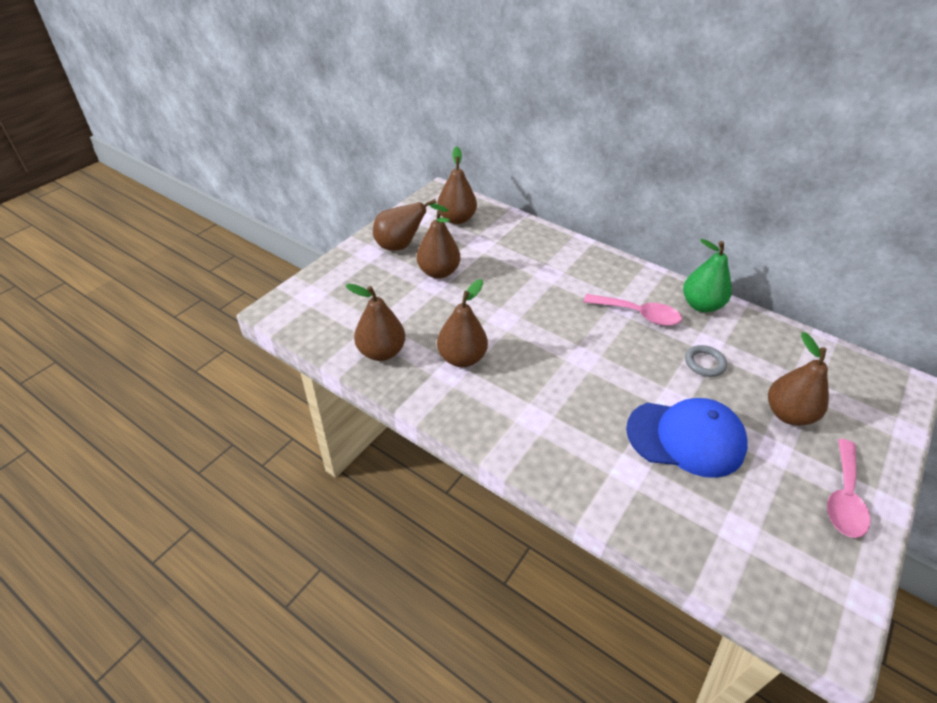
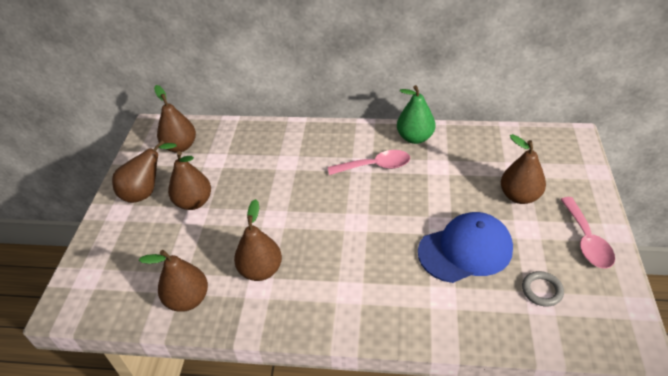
camera: 25 degrees left, 0 degrees up
grey ring [685,345,727,377] -> grey ring moved to [522,271,564,307]

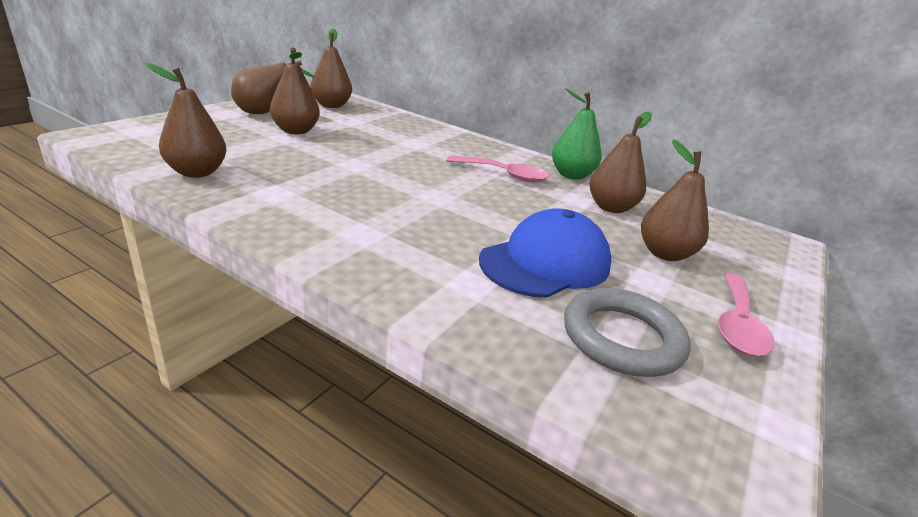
camera: 20 degrees right, 15 degrees down
brown pear [234,199,282,281] -> brown pear moved to [590,112,652,213]
blue cap [418,212,513,283] -> blue cap turned 45 degrees counterclockwise [479,208,611,298]
grey ring [522,271,564,307] -> grey ring [564,288,691,377], size x1.82

